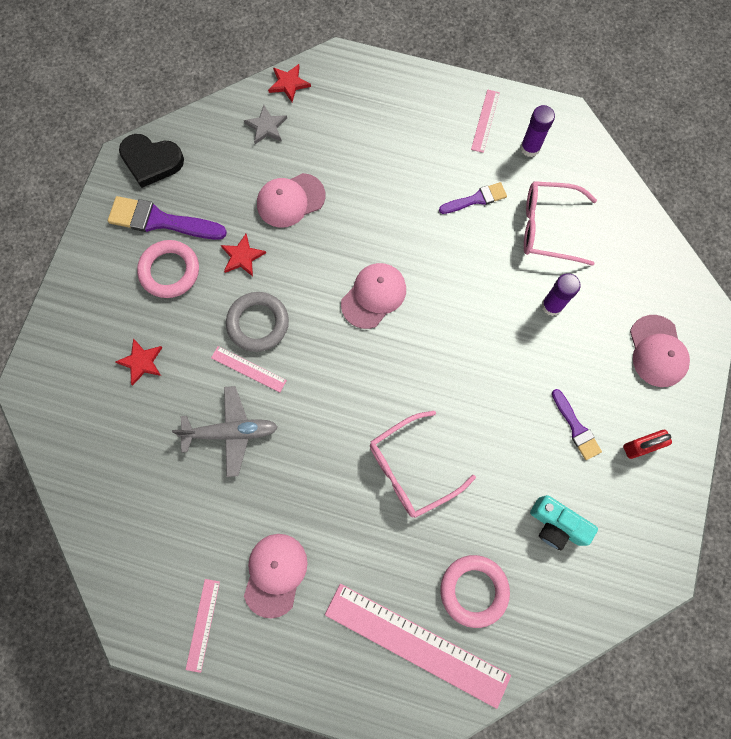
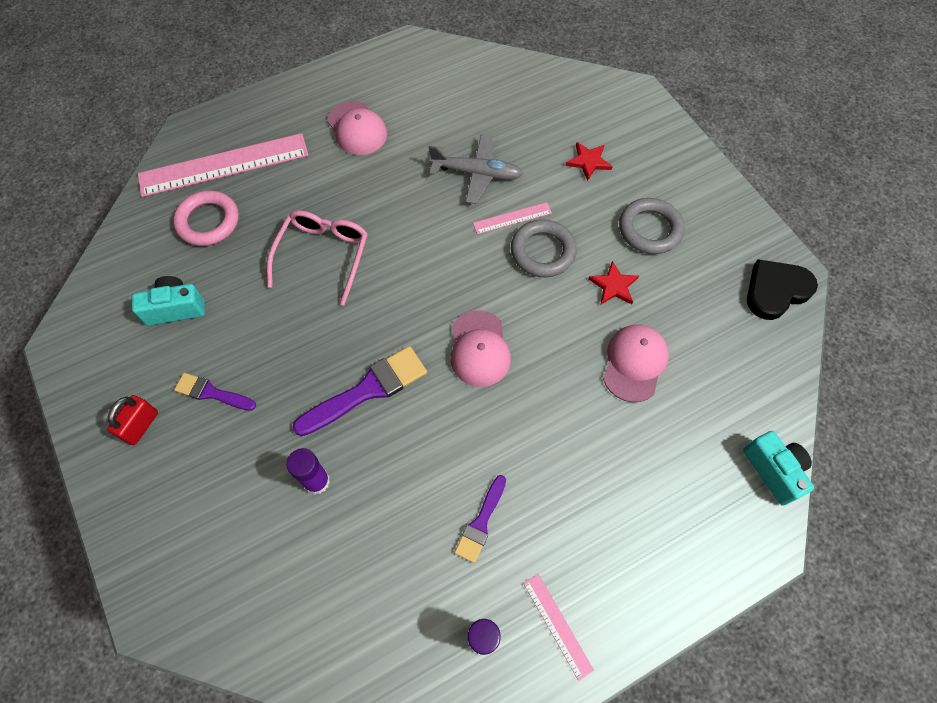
camera: 135 degrees right, 10 degrees down
purple brush [108,196,227,240] -> purple brush moved to [293,346,427,436]
pink ring [137,240,199,298] -> grey ring [619,198,684,254]
grey plane [172,386,278,477] -> grey plane turned 120 degrees counterclockwise [428,134,523,204]
pink ruler [186,579,220,673] -> none
grey star [244,105,287,144] -> none
red star [268,64,311,102] -> turquoise camera [743,431,814,506]
pink glasses [524,181,597,266] -> none
pink cap [630,315,690,387] -> none

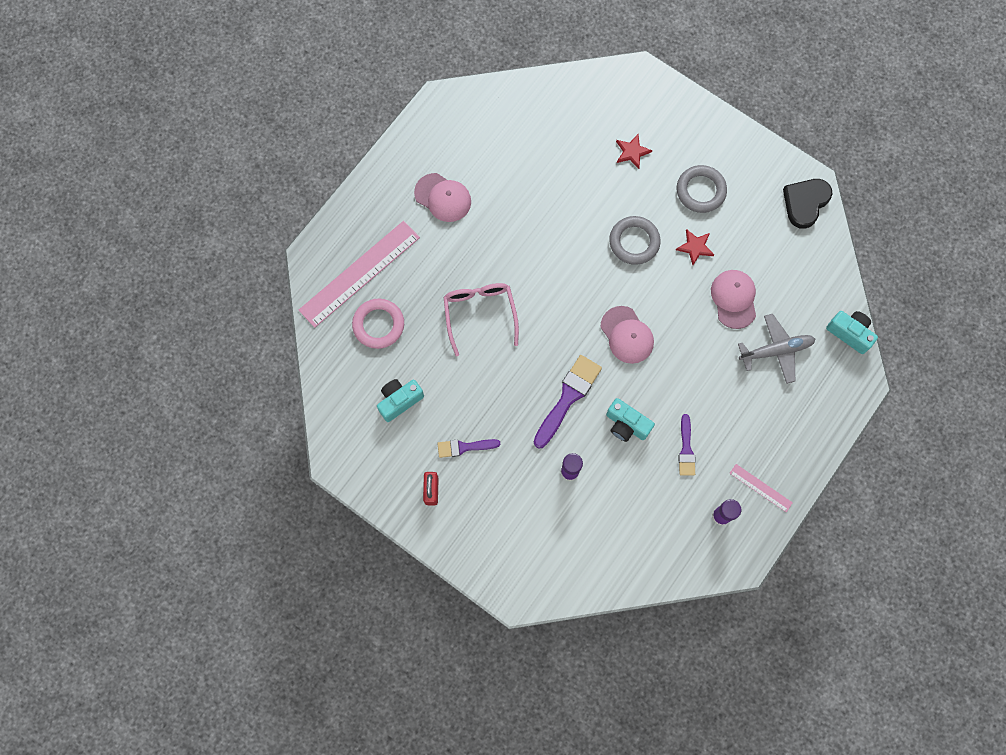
camera: 25 degrees left, 10 degrees up
grey plane [428,134,523,204] -> grey plane moved to [738,314,815,384]
pink ruler [473,202,552,234] -> none
none -> turquoise camera [606,398,655,442]

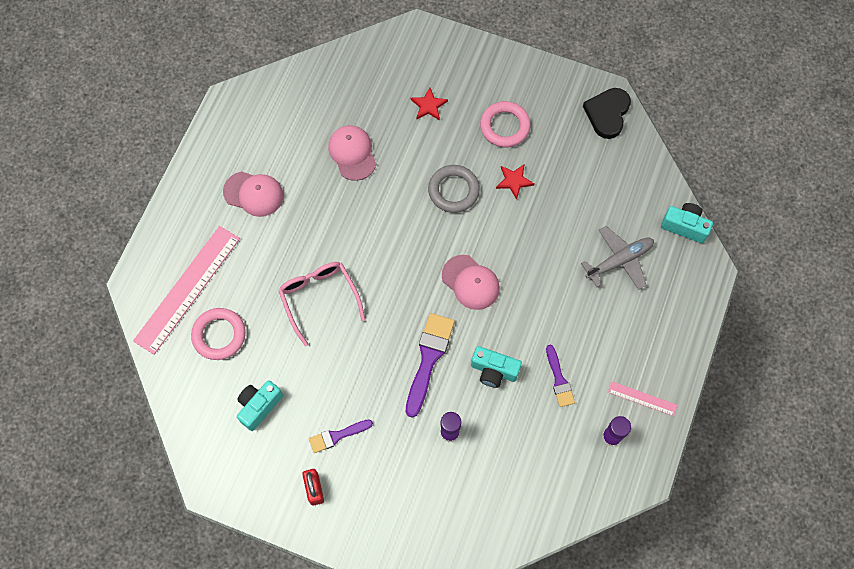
camera: 15 degrees left, 5 degrees down
grey ring [677,165,727,213] -> pink ring [480,101,531,147]
pink cap [711,270,756,329] -> pink cap moved to [328,125,376,181]

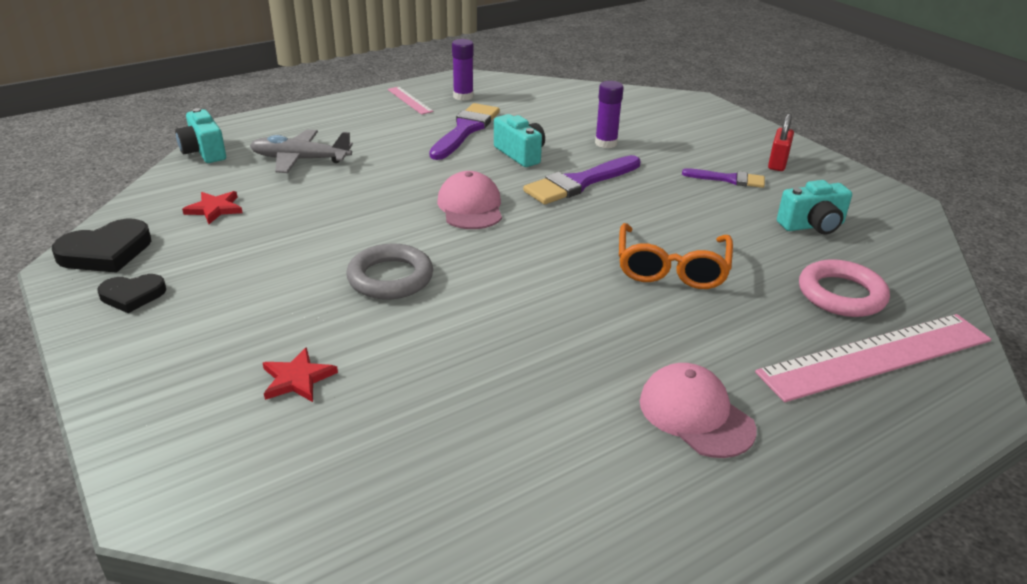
camera: 145 degrees left, 35 degrees down
pink glasses [278,262,365,347] -> orange glasses [619,223,733,289]
pink cap [328,125,376,181] -> none
pink ring [480,101,531,147] -> none
red star [496,164,534,200] -> red star moved to [182,191,243,224]
purple brush [546,345,575,407] -> purple brush [429,103,500,160], size x1.69
none -> black heart [97,274,166,313]

